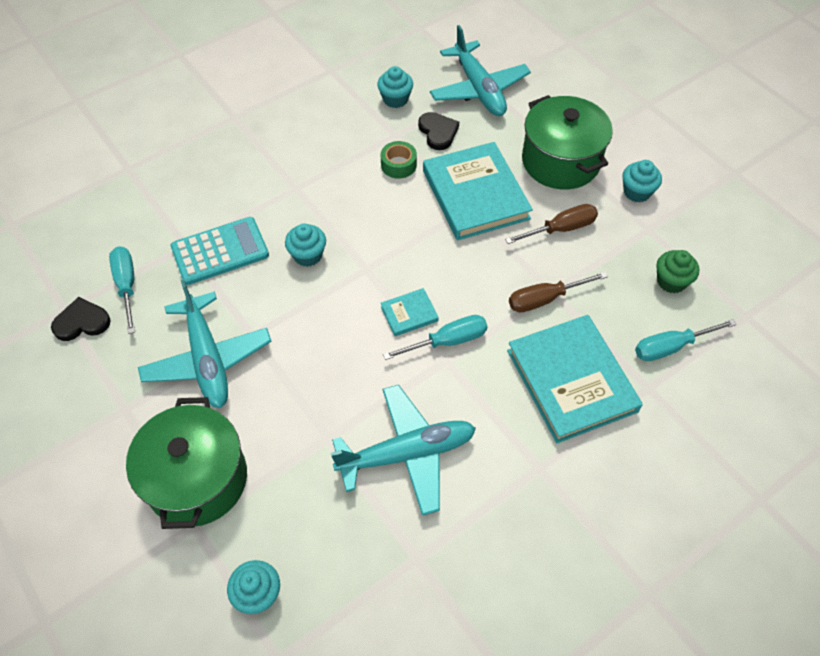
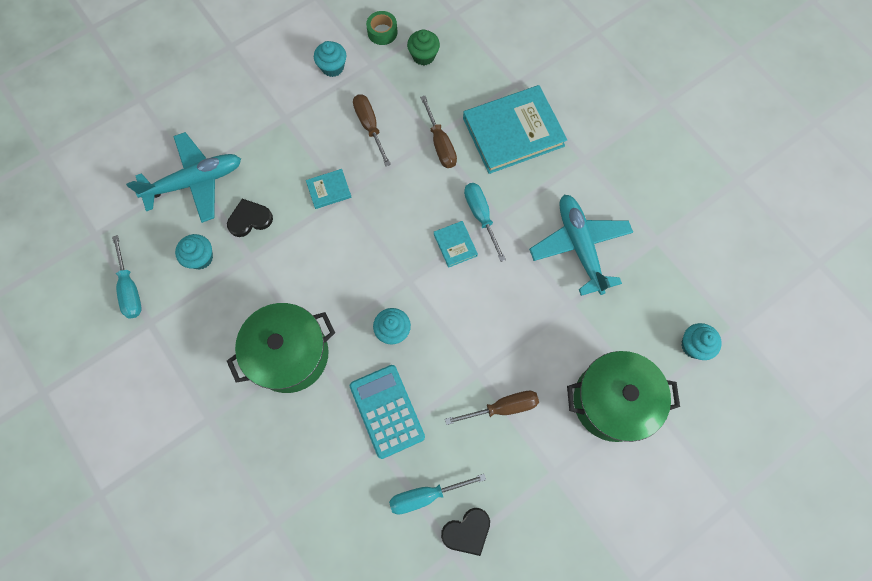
camera: 90 degrees left, 15 degrees up
black heart [51,297,111,341] -> black heart turned 105 degrees counterclockwise [441,508,490,556]
turquoise plane [138,279,272,408] -> brown screwdriver [445,391,539,425]
green tape [381,141,417,179] -> green tape moved to [366,11,398,45]
turquoise book [423,142,533,240] -> turquoise book [306,169,352,209], size x0.44
green pot [522,95,613,189] -> green pot moved to [227,303,335,393]
turquoise screwdriver [635,319,737,361] -> turquoise screwdriver moved to [112,235,142,319]

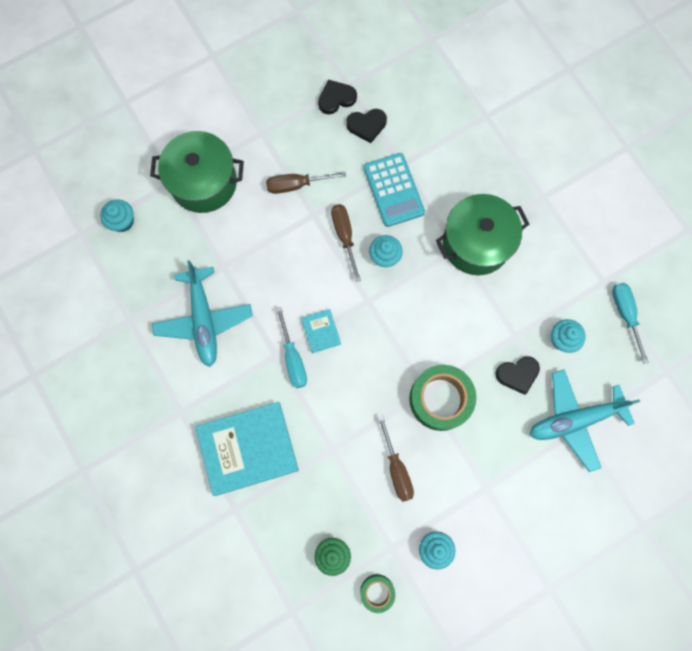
camera: 175 degrees left, 5 degrees up
turquoise book [306,169,352,209] -> green tape [409,365,476,431]
turquoise screwdriver [389,474,486,515] -> black heart [347,109,387,143]
brown screwdriver [420,96,457,168] -> brown screwdriver moved to [331,204,361,282]

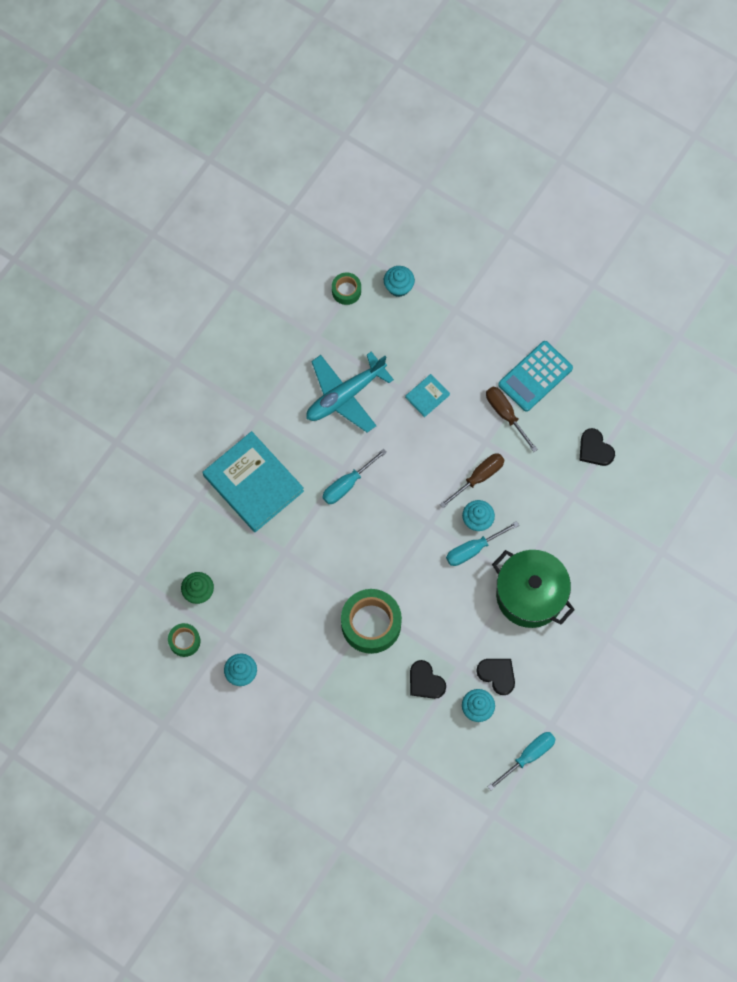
camera: 65 degrees right, 5 degrees down
green pot [150,131,244,213] -> none
turquoise book [301,309,341,353] -> turquoise book moved to [405,374,450,417]
black heart [318,80,357,114] -> black heart moved to [476,659,515,695]
turquoise calculator [364,153,425,227] -> turquoise calculator moved to [498,341,573,412]
brown screwdriver [378,415,414,502] -> none
turquoise plane [530,369,640,472] -> none
none -> green tape [332,273,361,305]
none -> turquoise screwdriver [446,521,519,566]

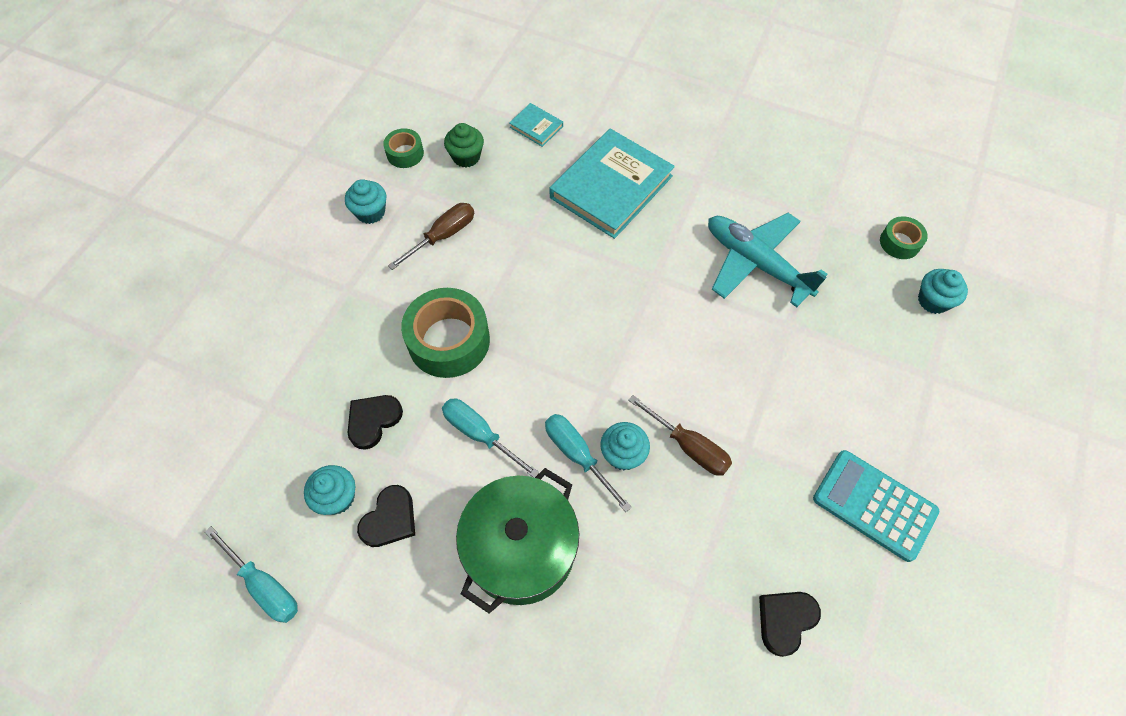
camera: 80 degrees right, 10 degrees down
turquoise screwdriver [322,449,387,504] -> turquoise screwdriver moved to [442,399,540,478]
turquoise book [405,374,450,417] -> turquoise book moved to [509,103,563,147]
brown screwdriver [486,387,538,452] -> brown screwdriver moved to [388,203,474,270]

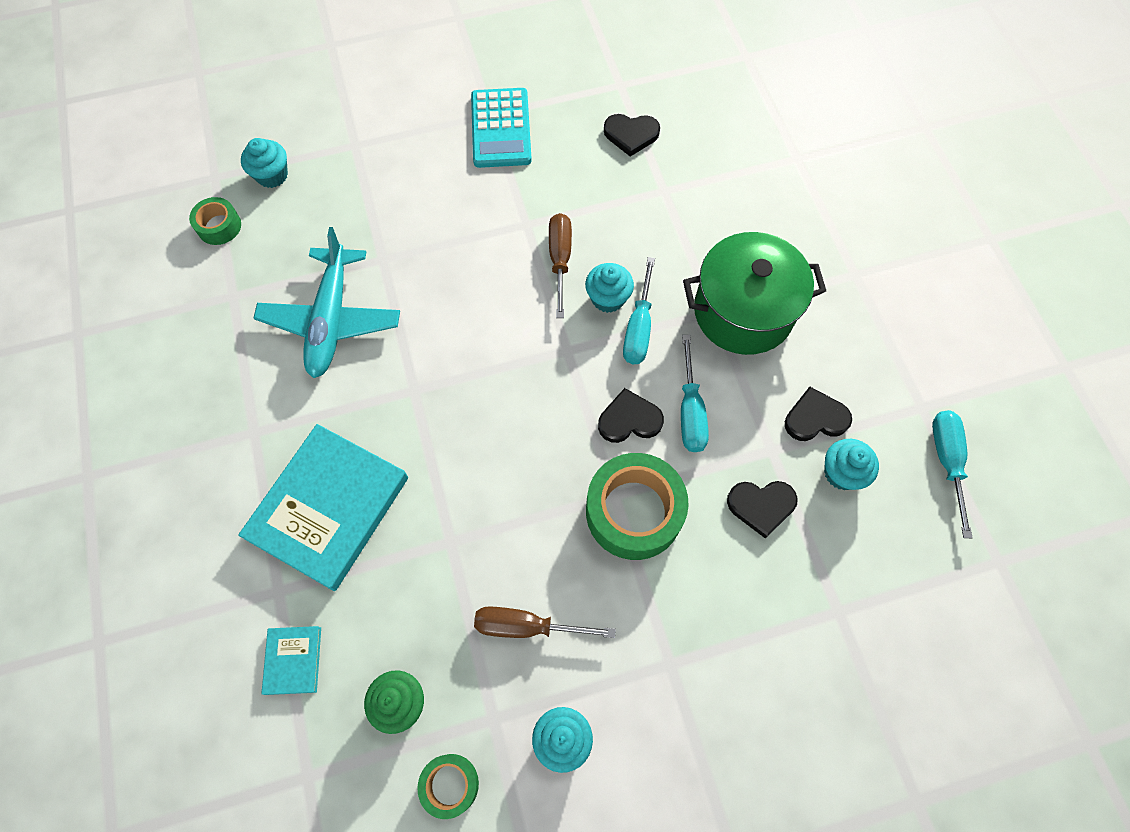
camera: 130 degrees left, 5 degrees up
turquoise book [549,129,675,239] -> turquoise book turned 60 degrees counterclockwise [238,424,408,591]
none -> black heart [598,388,664,443]

